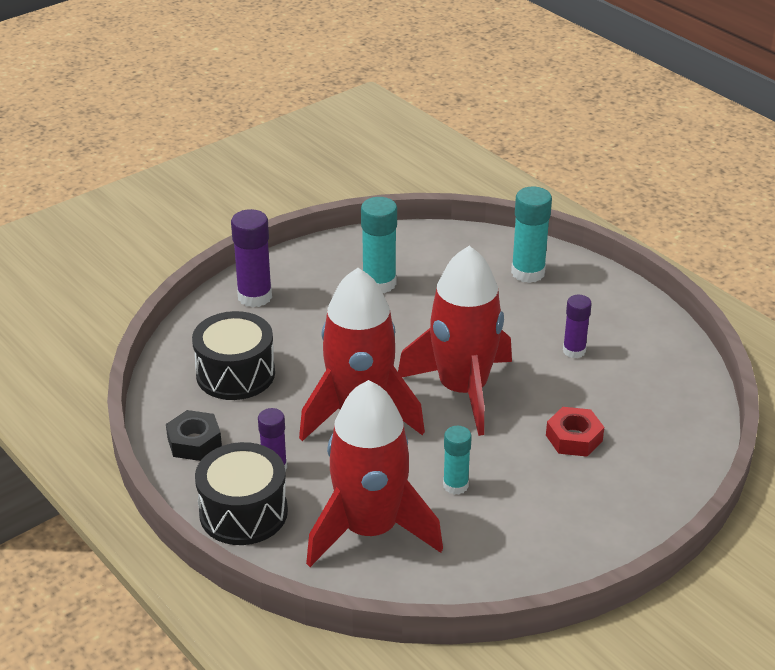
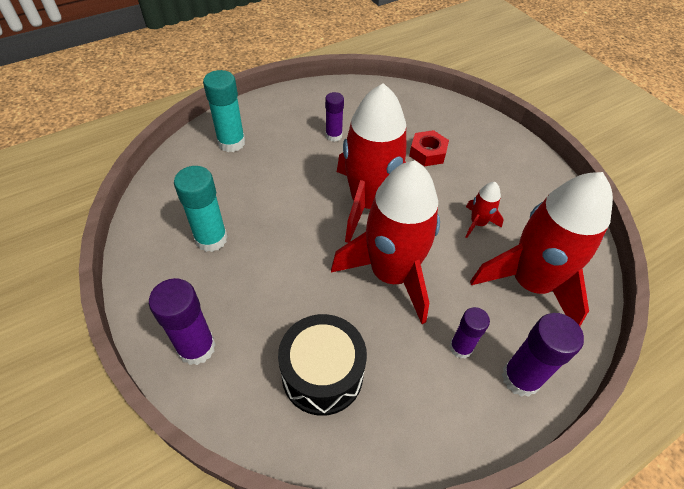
camera: 85 degrees left, 15 degrees up
black nut [166,410,222,461] -> none
black drum [195,442,288,545] -> purple glue stick [502,313,584,397]
turquoise glue stick [443,426,472,495] -> red rocket [466,182,504,238]

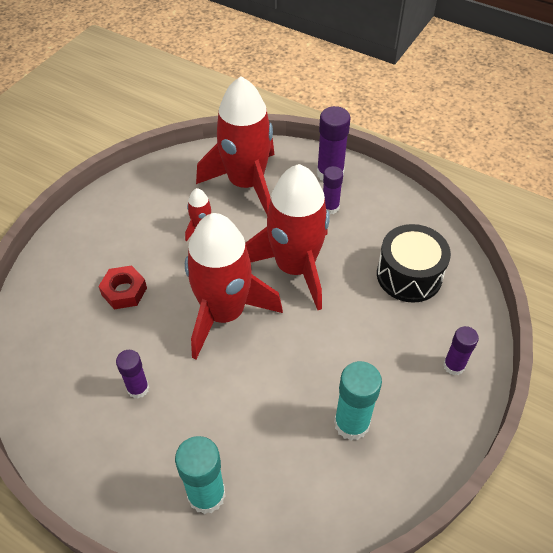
camera: 115 degrees left, 0 degrees up
purple glue stick [149,278,216,365] -> purple glue stick [443,326,479,375], size x0.63

